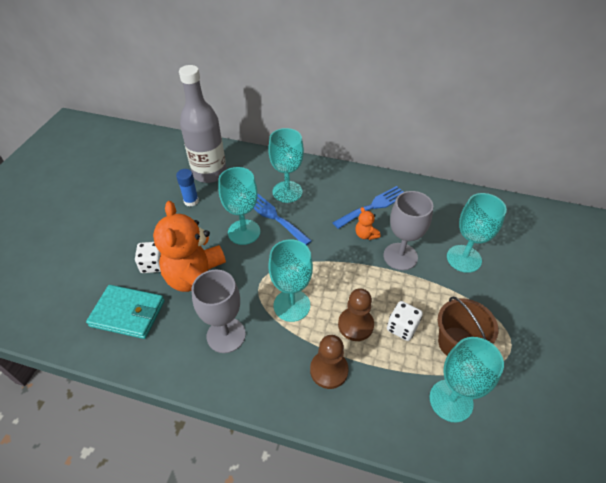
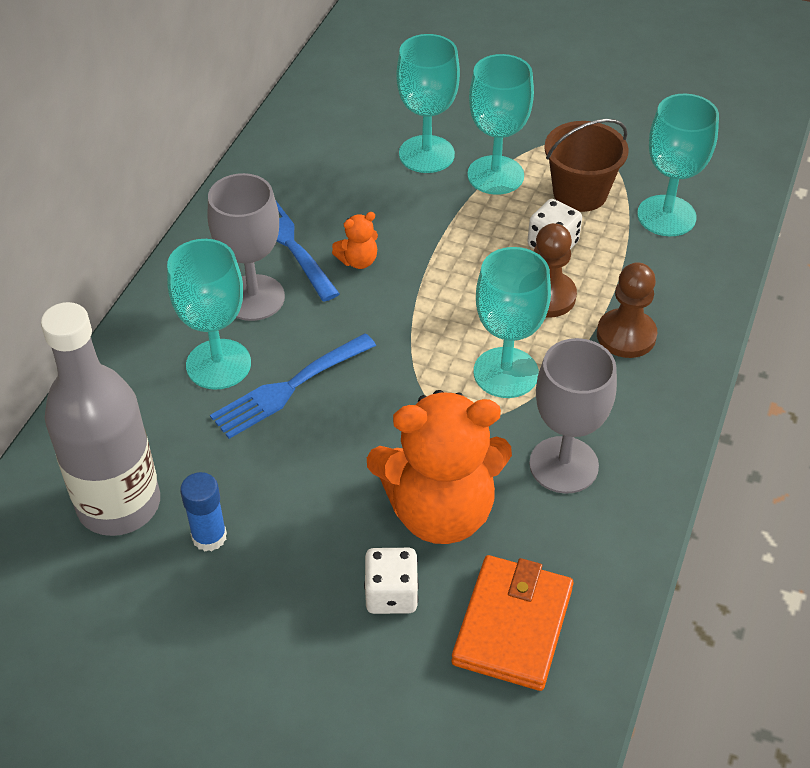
camera: 85 degrees left, 0 degrees up
turquoise wallet [86,285,165,339] -> orange wallet [452,555,573,691]
turquoise goblet [218,167,260,245] -> turquoise goblet moved to [467,54,534,195]
grey goblet [383,191,433,270] -> grey goblet moved to [208,173,285,321]

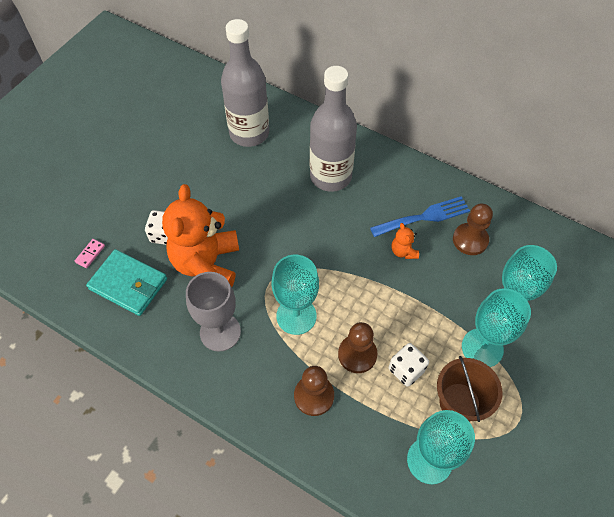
camera: 100 degrees right, 10 degrees up
turquoise goblet [167,239,251,390] -> grey bottle [310,66,357,192]
blue glue stick [180,472,227,551] -> none
grey goblet [208,173,285,321] -> none
blue fork [210,333,376,439] -> none
orange wallet [452,555,573,691] -> turquoise wallet [86,249,167,316]
none -> pink domino [75,239,105,268]
none -> brown pawn [453,204,493,255]

